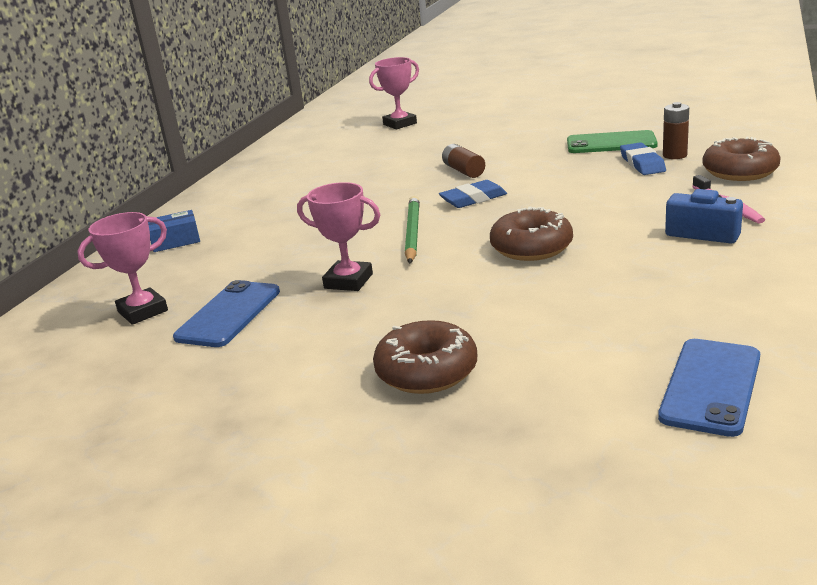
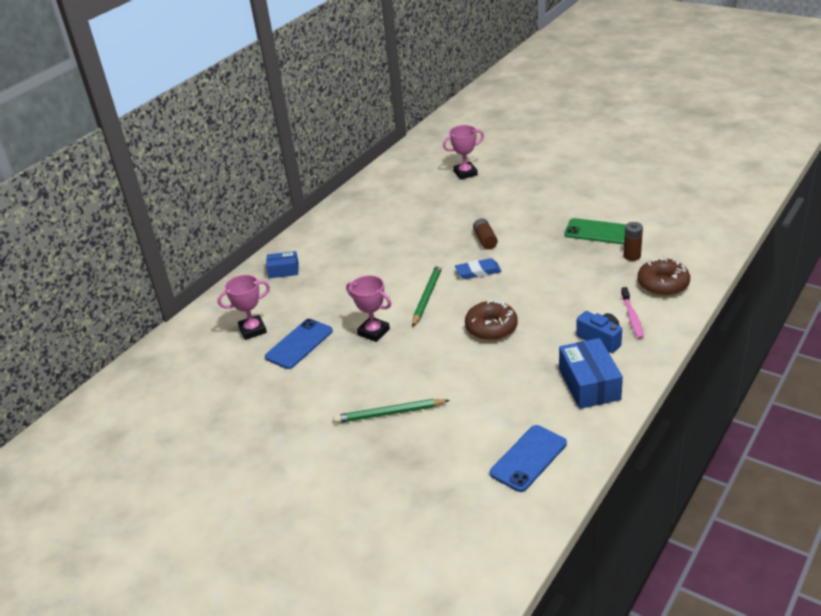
camera: 15 degrees right, 10 degrees up
brown donut [373,320,477,394] -> green pencil [334,399,450,423]
blue eraser [620,142,666,175] -> none
none -> blue box [559,338,623,409]

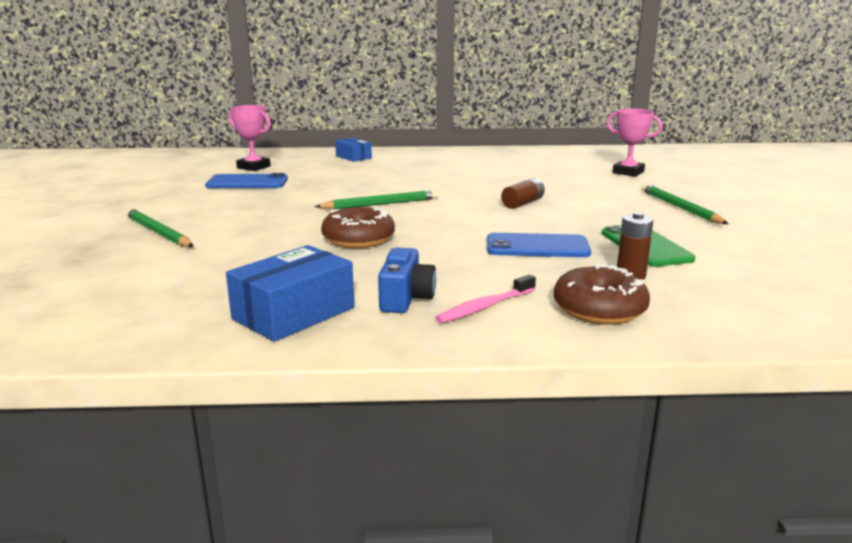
camera: 50 degrees right, 15 degrees down
pink trophy [346,275,391,342] -> none
blue eraser [455,258,502,279] -> none
blue phone [490,425,567,492] -> blue phone moved to [487,233,591,257]
none -> green pencil [641,184,728,224]

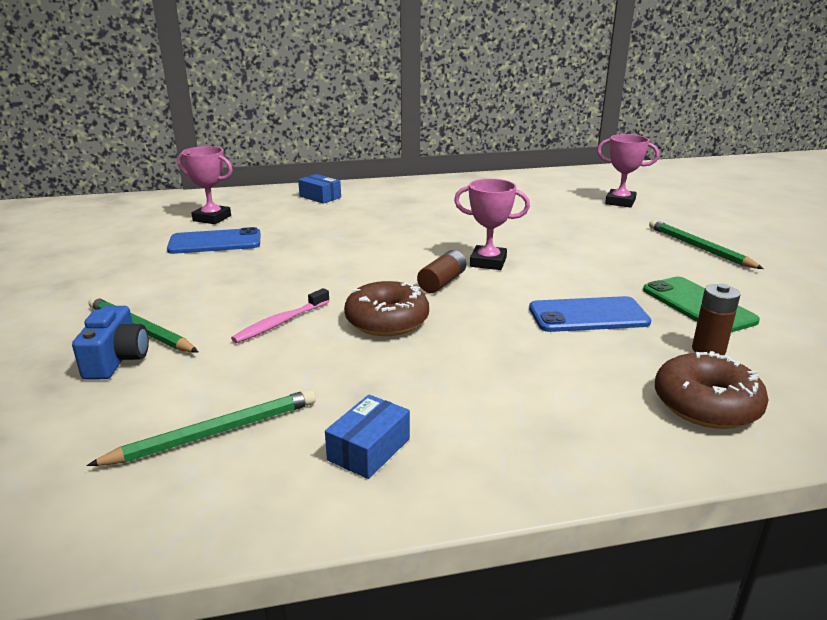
camera: 10 degrees left, 5 degrees up
blue box [226,245,354,342] -> blue box [325,395,410,479], size x0.59
green pencil [314,190,439,210] -> green pencil moved to [86,389,316,466]
blue camera [378,248,436,313] -> blue camera moved to [72,306,149,380]
pink toothbrush [435,275,536,323] -> pink toothbrush moved to [231,288,330,343]
brown battery [501,178,545,209] -> brown battery moved to [417,250,466,293]
none -> pink trophy [454,179,530,270]

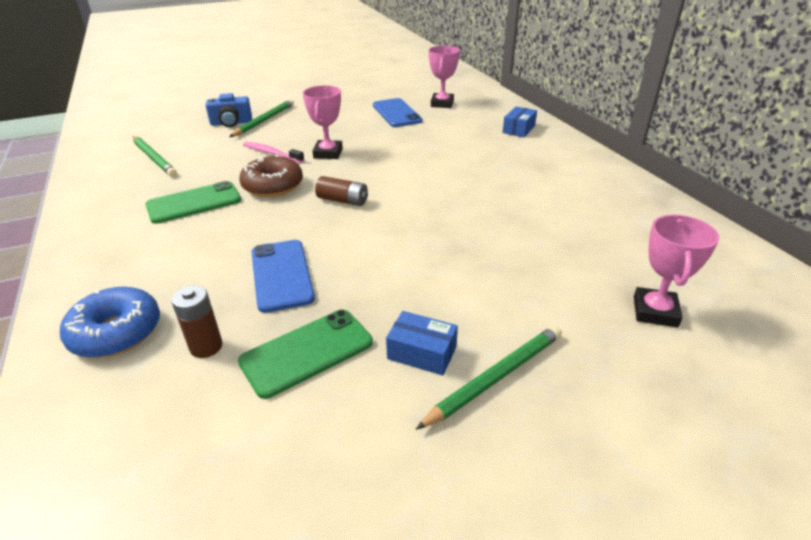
camera: 80 degrees right, 10 degrees up
blue box [325,395,410,479] -> blue box moved to [386,311,458,376]
pink trophy [454,179,530,270] -> pink trophy moved to [303,85,343,159]
brown donut [655,351,769,429] -> blue donut [60,287,160,358]
none -> green phone [145,181,241,224]

